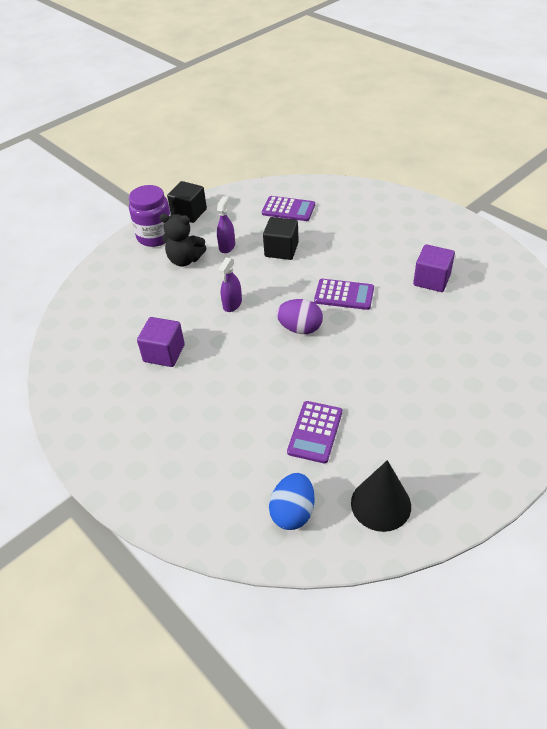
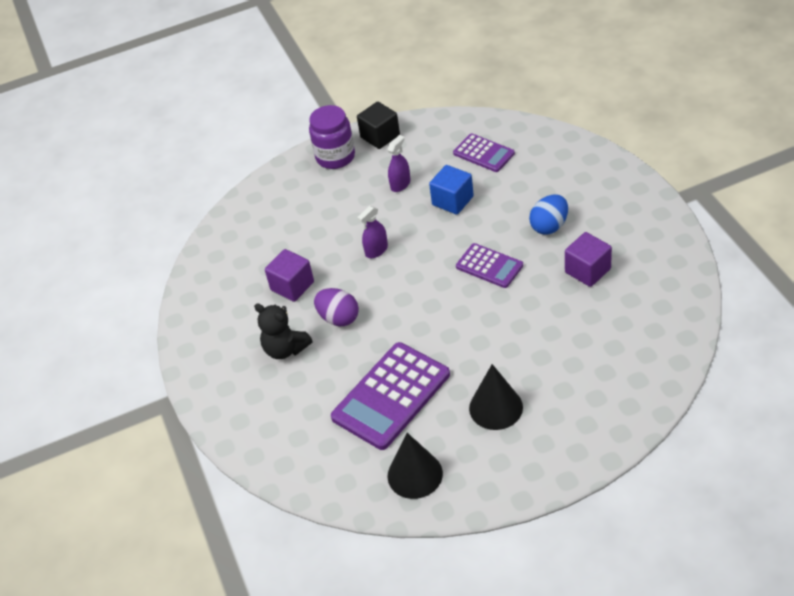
camera: 25 degrees right, 0 degrees up
black teddy bear [160,214,206,266] -> black teddy bear moved to [254,303,313,359]
black cube [263,217,299,260] -> blue cube [429,165,474,215]
blue egg [269,473,315,530] -> blue egg moved to [529,194,568,235]
purple egg [276,299,323,334] -> purple egg moved to [314,288,359,326]
purple calculator [287,401,342,463] -> purple calculator [331,342,450,450], size x1.76
none -> black cone [469,364,523,430]

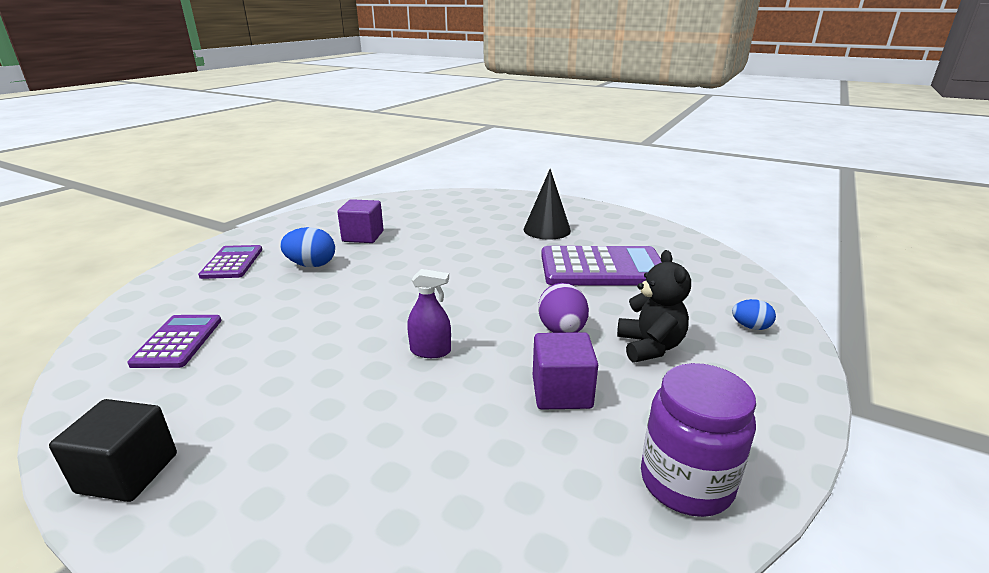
camera: 135 degrees left, 20 degrees down
purple jar [309,105,355,169] -> purple jar moved to [641,363,756,517]
purple spray bottle [388,135,410,192] -> none
black cone [388,433,443,499] -> none
blue cube [429,165,474,215] -> none
purple calculator [456,243,523,288] -> purple calculator moved to [198,245,262,279]
none -> blue egg [732,299,776,330]

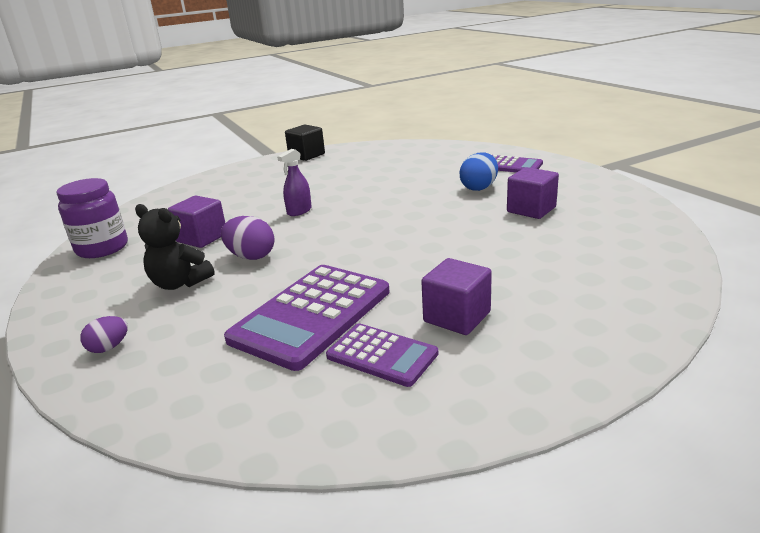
camera: 125 degrees right, 0 degrees up
purple calculator [127,315,222,368] -> purple calculator moved to [326,323,438,387]
black cone [523,169,571,240] -> purple cube [421,258,492,335]
blue egg [732,299,776,330] -> purple egg [80,316,128,353]

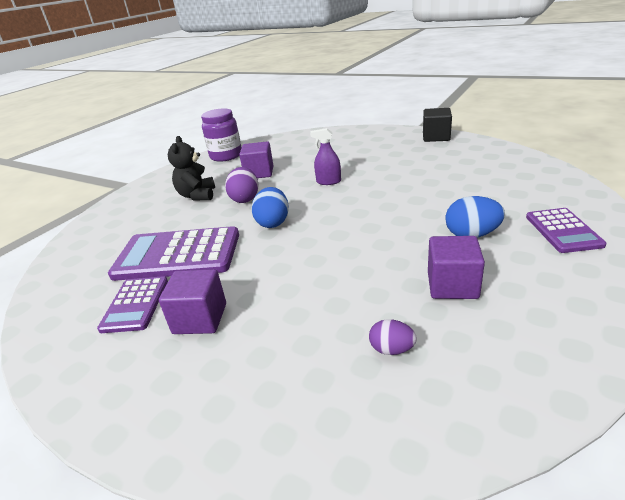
camera: 60 degrees right, 5 degrees up
purple egg [80,316,128,353] -> purple egg moved to [369,319,417,355]
none -> blue egg [252,187,289,228]

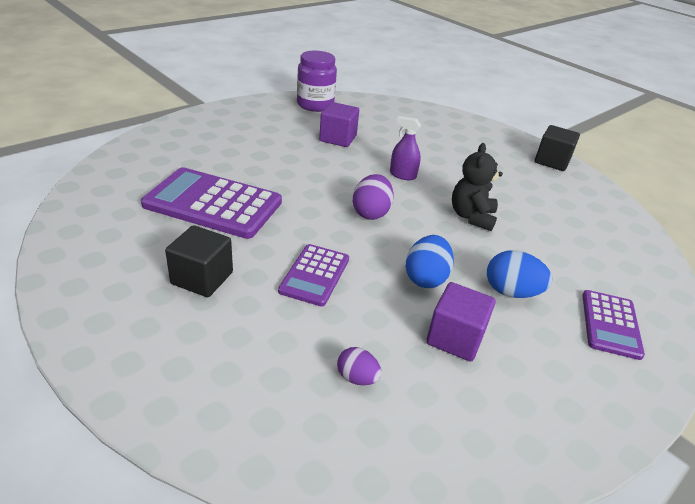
camera: 10 degrees right, 5 degrees up
purple calculator [97,276,168,333] -> purple calculator moved to [278,244,349,307]
purple cube [159,269,226,334] -> black cube [165,225,233,297]
black teddy bear [168,136,215,201] -> black teddy bear moved to [452,143,503,231]
purple egg [225,167,259,203] -> purple egg moved to [353,174,394,220]
blue egg [252,187,289,228] -> blue egg moved to [406,235,454,288]

